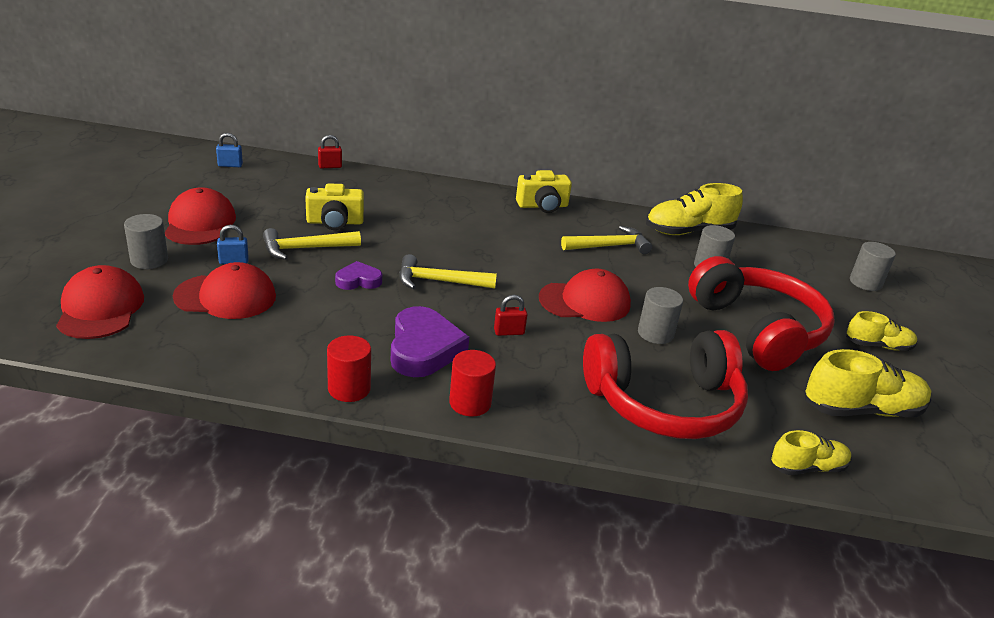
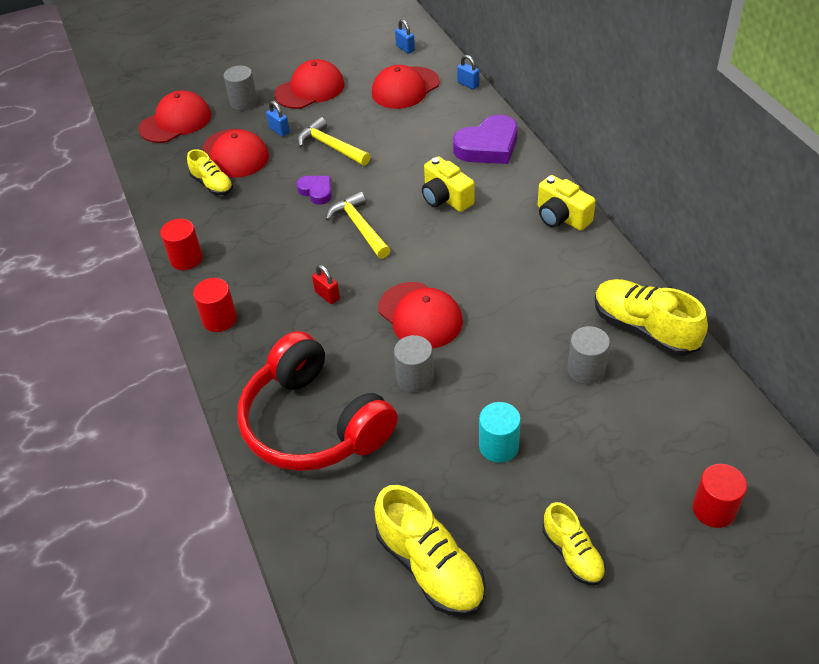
camera: 65 degrees right, 15 degrees up
yellow camera [305,183,364,230] -> yellow camera moved to [422,156,474,212]
red padlock [318,135,342,168] -> blue padlock [457,55,480,90]
purple heart [391,306,469,377] -> purple heart moved to [453,115,518,164]
yellow hammer [561,226,652,254] -> none
red headphones [688,256,835,371] -> turquoise cylinder [479,402,521,463]
yellow shoe [771,430,852,475] -> yellow shoe moved to [187,149,233,195]
grey cylinder [850,242,896,291] -> red cylinder [693,464,747,528]
none -> red cap [372,65,440,109]

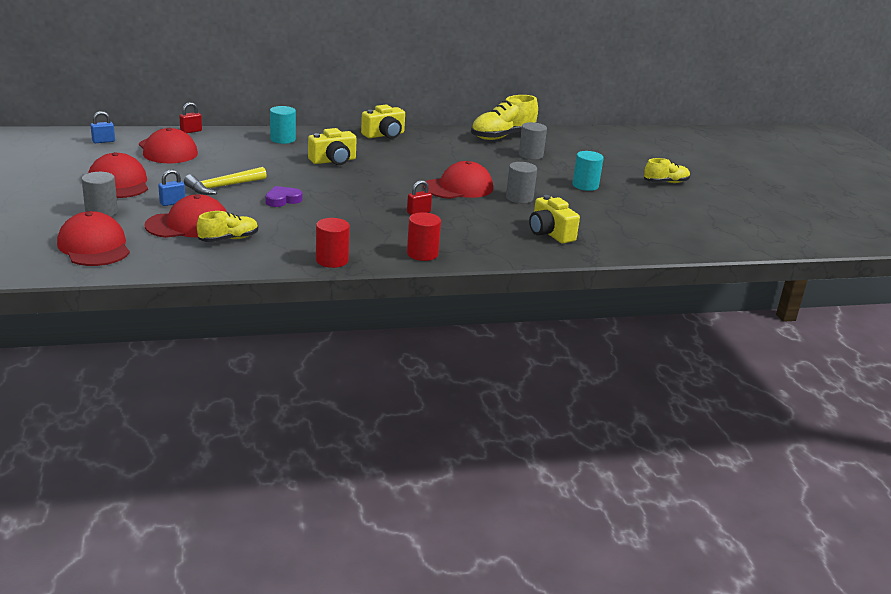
camera: 85 degrees left, 20 degrees down
red headphones [237,331,398,471] -> yellow camera [529,195,580,244]
yellow hammer [326,191,390,259] -> none
yellow shoe [374,485,486,616] -> none
purple heart [453,115,518,164] -> turquoise cylinder [270,106,296,144]
blue padlock [457,55,480,90] -> red padlock [179,102,202,133]
red cylinder [693,464,747,528] -> none

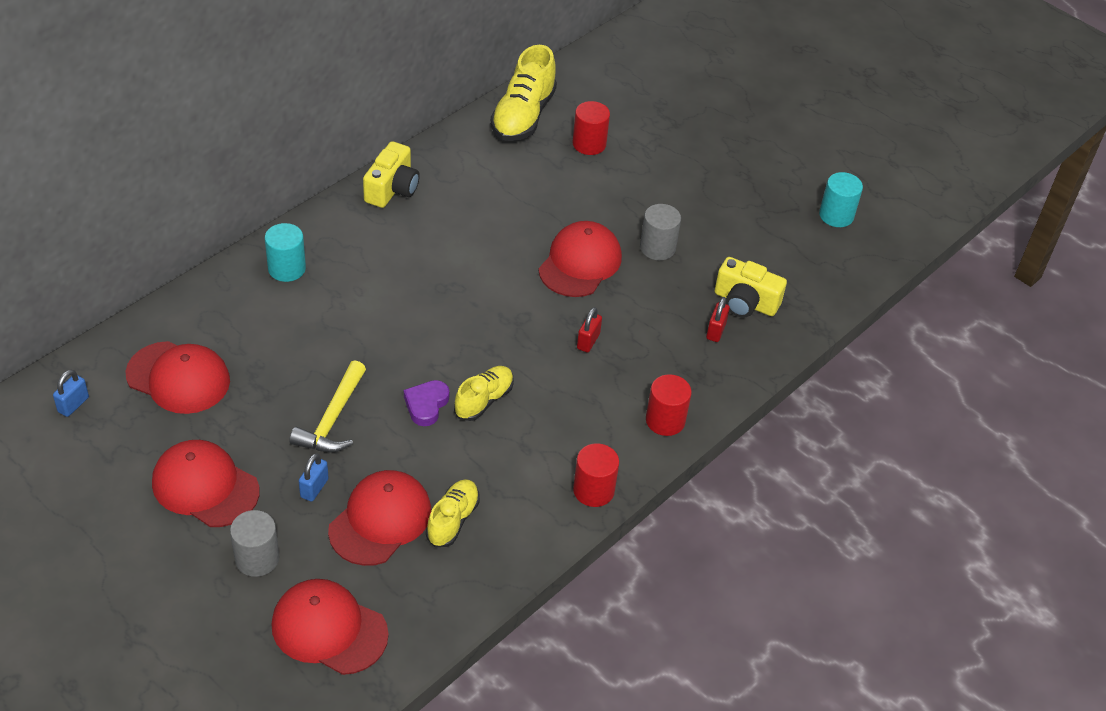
camera: 35 degrees left, 20 degrees up
red padlock [179,102,202,133] -> red padlock moved to [706,297,730,342]
yellow camera [308,128,357,165] -> none
grey cylinder [519,122,547,160] -> red cylinder [572,101,610,155]
turquoise cylinder [572,151,603,191] -> turquoise cylinder moved to [819,172,863,227]
yellow shoe [644,158,690,183] -> yellow shoe moved to [454,366,514,421]

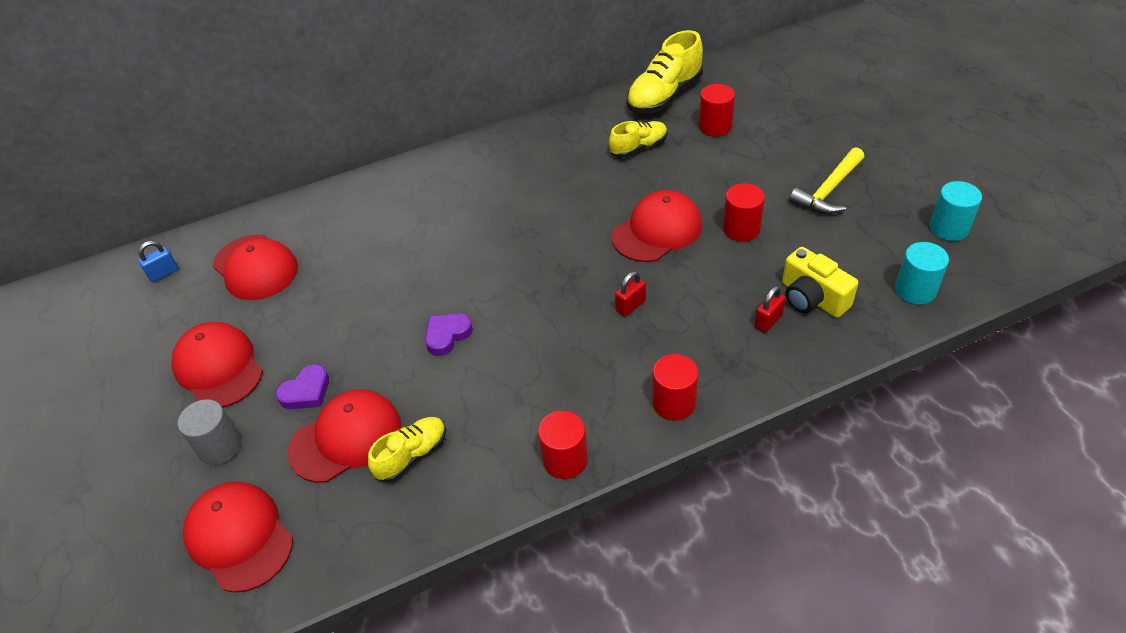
camera: 30 degrees right, 0 degrees up
turquoise cylinder [265,223,306,282] -> turquoise cylinder moved to [895,242,949,305]
yellow hammer [289,361,366,453] -> yellow hammer moved to [789,147,864,214]
blue padlock [299,453,329,502] -> purple heart [276,364,329,409]
yellow camera [363,141,420,208] -> none
yellow shoe [454,366,514,421] -> yellow shoe moved to [609,121,668,157]
grey cylinder [640,204,681,260] -> red cylinder [723,183,765,242]

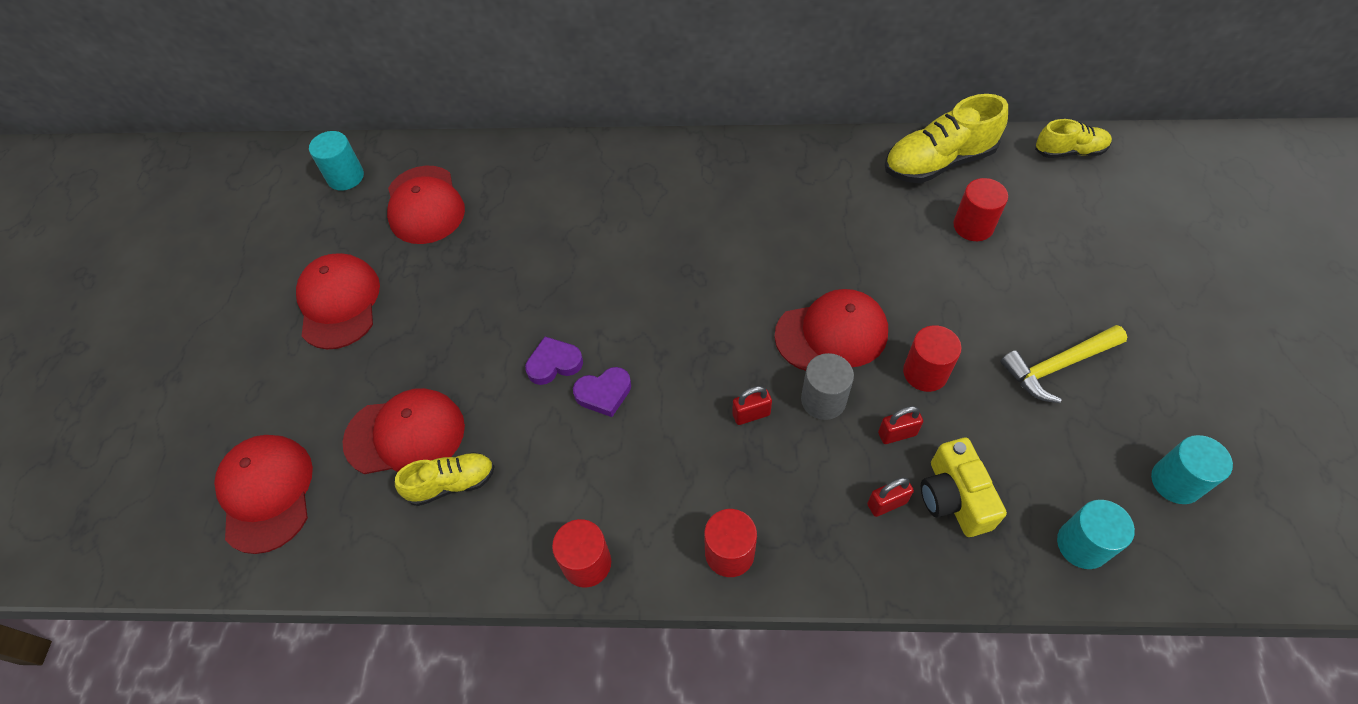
camera: 25 degrees right, 10 degrees up
blue padlock [138,241,179,282] -> turquoise cylinder [309,131,364,191]
grey cylinder [178,399,241,465] -> grey cylinder moved to [801,353,854,420]
purple heart [276,364,329,409] -> purple heart moved to [573,367,631,417]
yellow shoe [609,121,668,157] -> yellow shoe moved to [1035,119,1112,158]
none -> red padlock [878,406,923,444]

